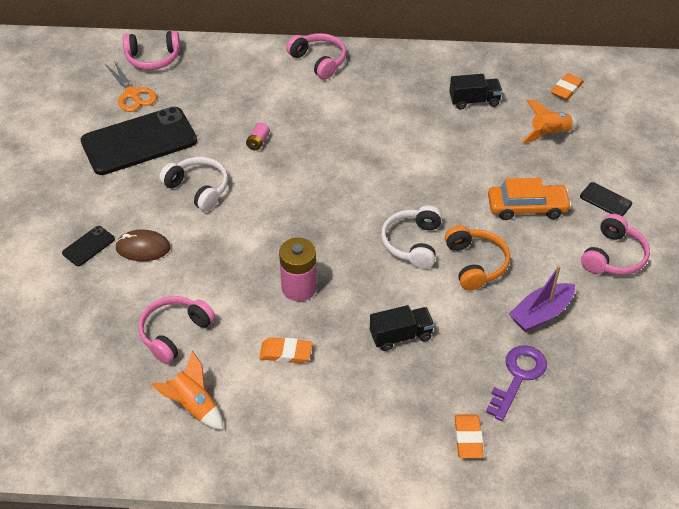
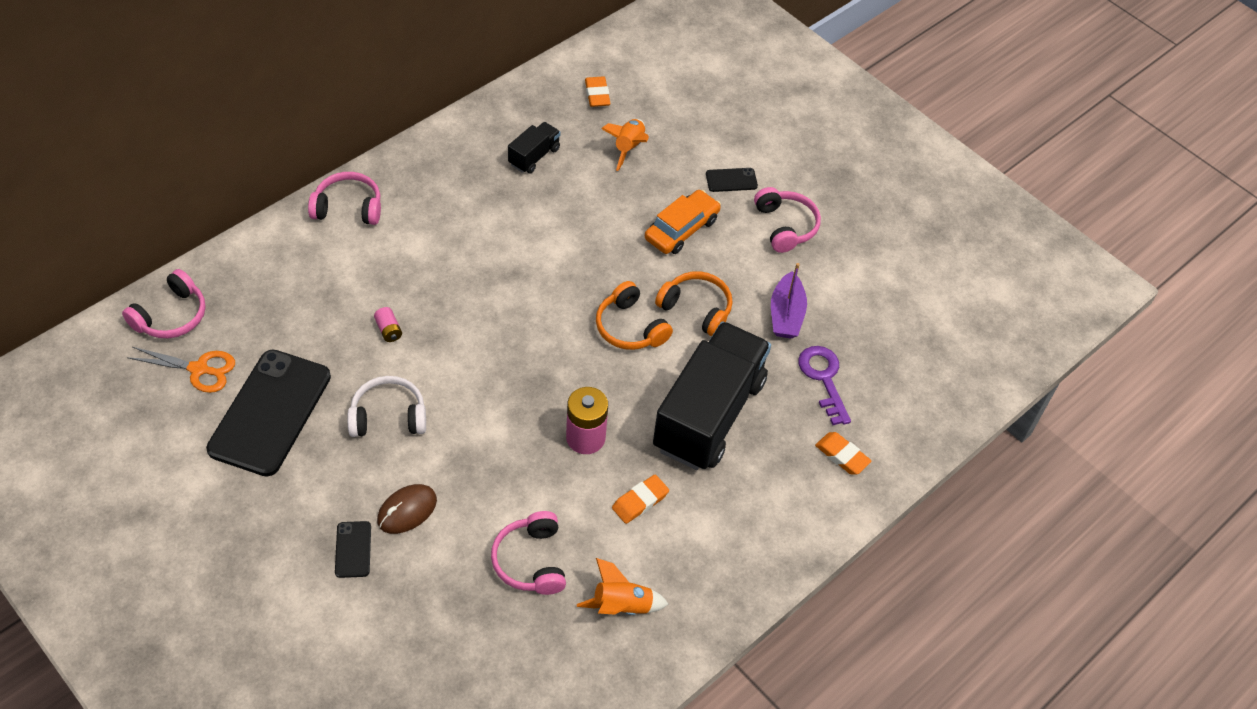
camera: 50 degrees left, 5 degrees up
black truck [370,305,435,351] -> black truck [653,321,771,470], size x2.29
white headphones [381,205,442,269] -> orange headphones [596,281,673,350]

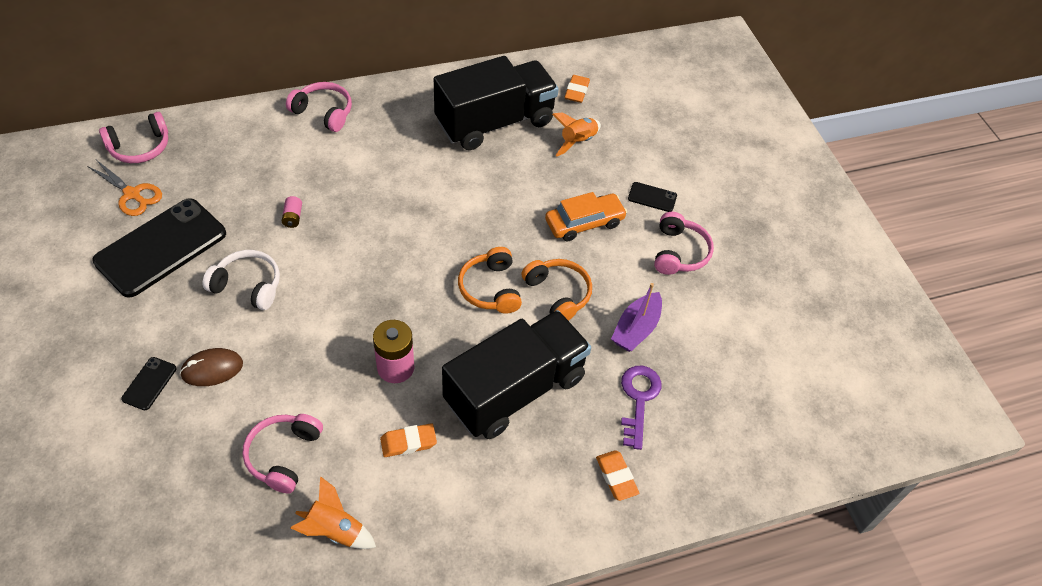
camera: 25 degrees right, 0 degrees up
black truck [508,122,561,174] -> black truck [434,56,558,150], size x2.29

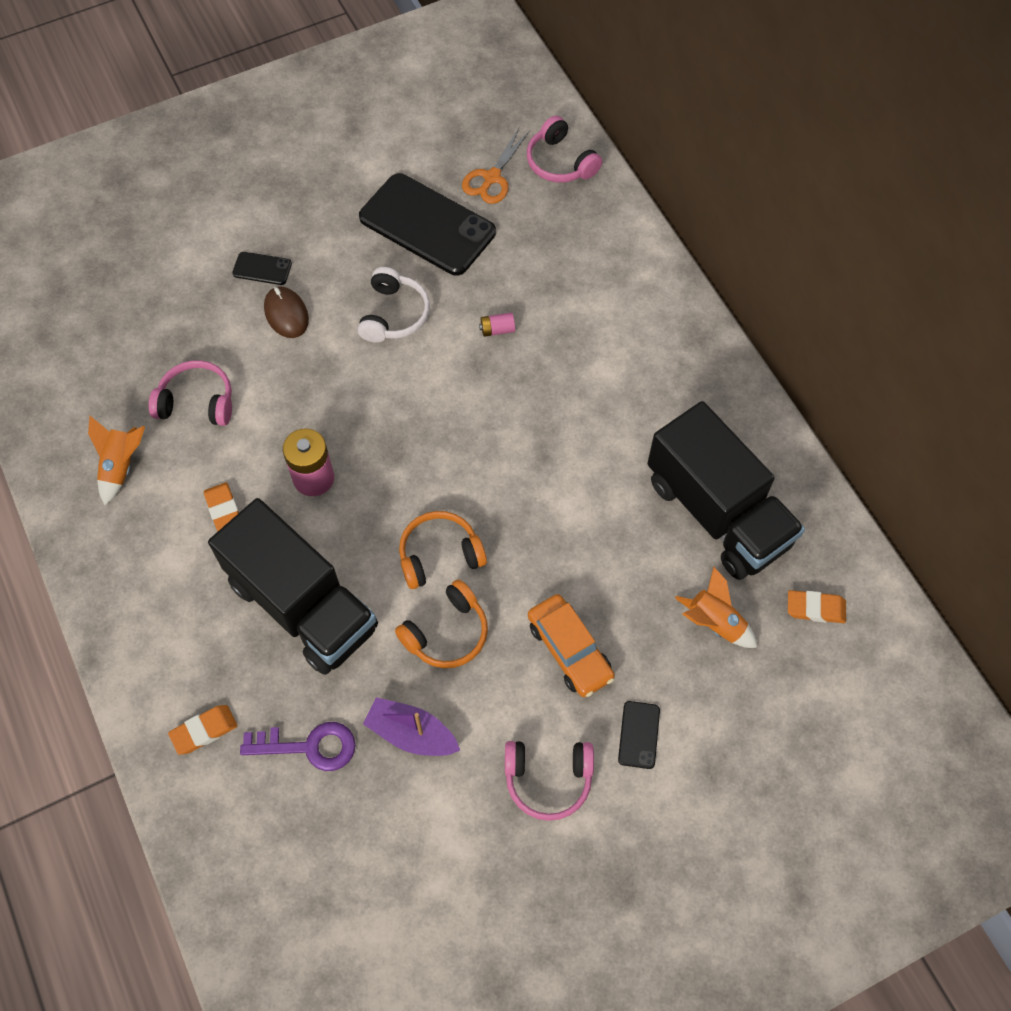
camera: 85 degrees right, 10 degrees up
pink headphones [286,82,352,132] -> none

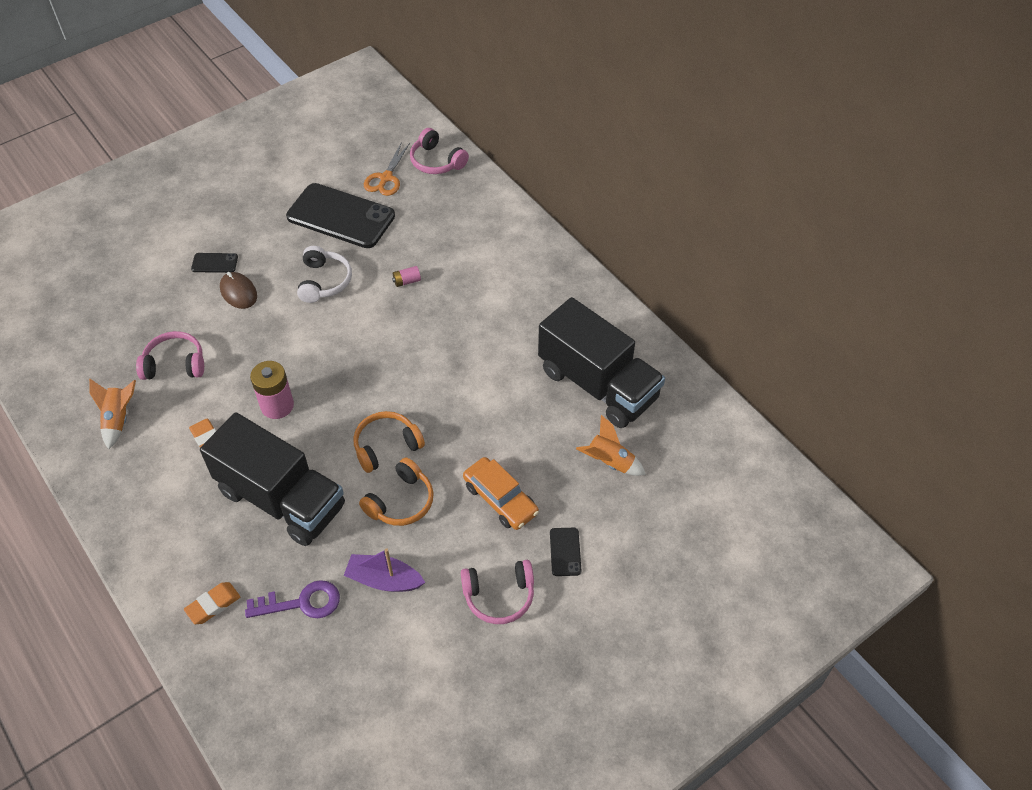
camera: 10 degrees left, 10 degrees down
orange eraser [788,590,846,623] -> none

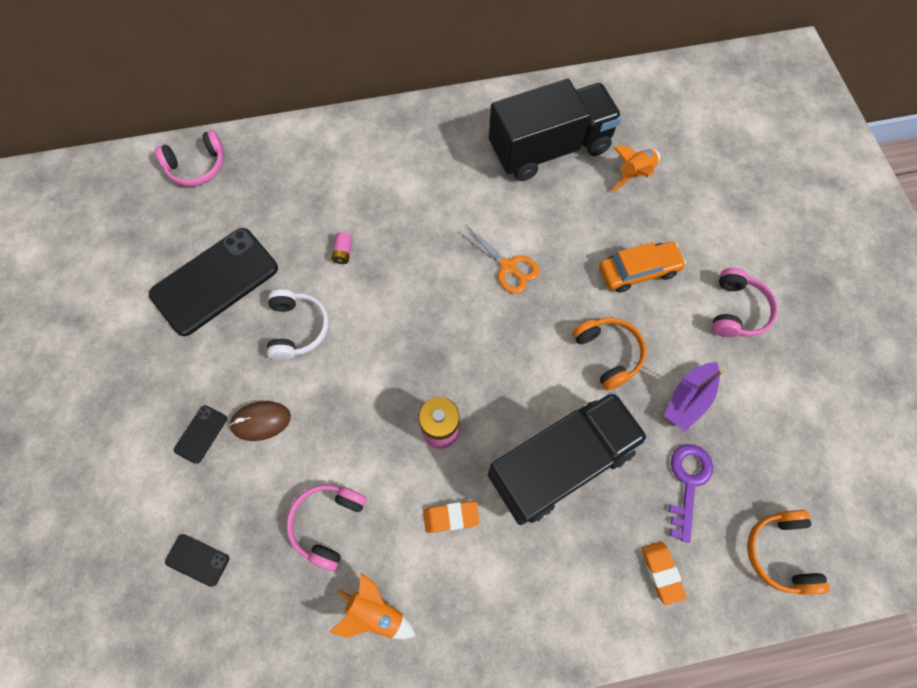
camera: 65 degrees left, 15 degrees up
white headphones [297,246,352,303] -> white headphones turned 60 degrees clockwise [267,289,329,361]
orange headphones [353,411,425,473] -> orange headphones moved to [747,510,830,595]
orange scissors [364,142,410,196] -> orange scissors moved to [459,225,539,294]
black phone [550,528,581,576] -> black phone moved to [165,534,229,587]

